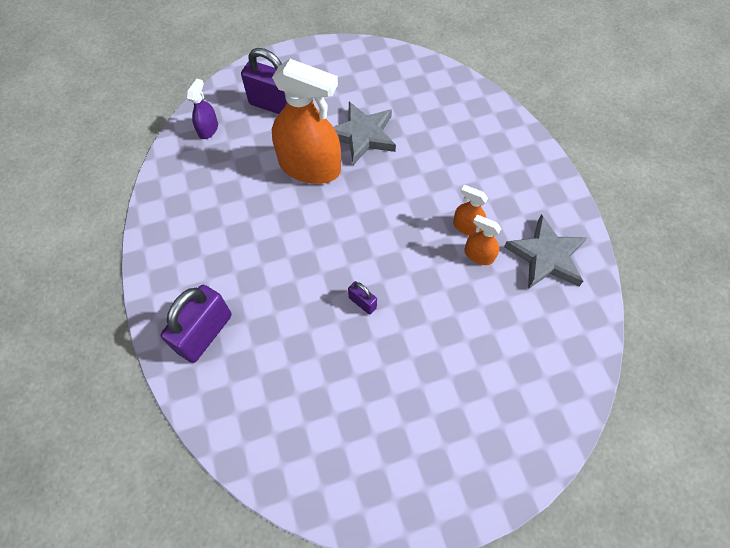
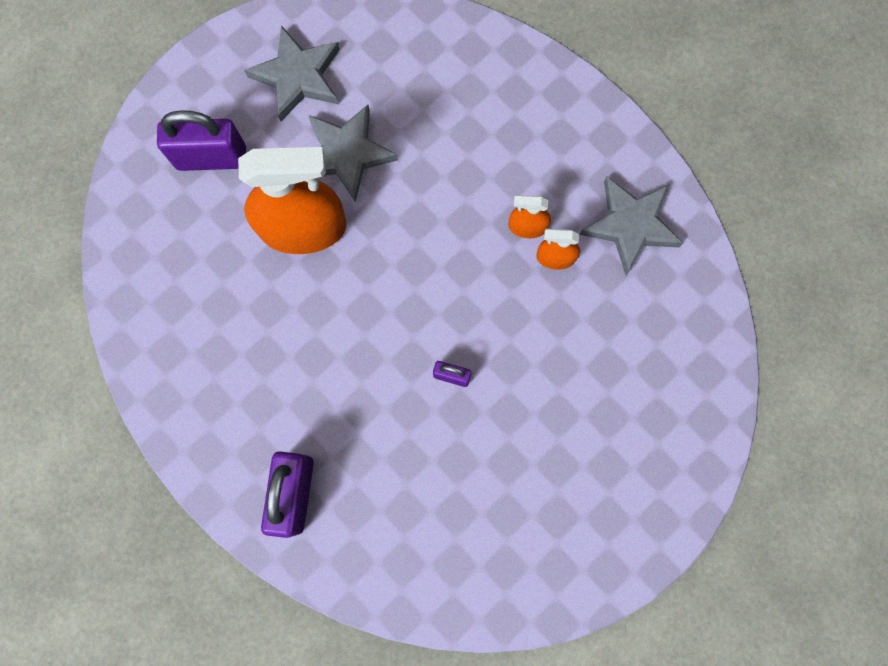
camera: 25 degrees left, 15 degrees up
purple spray bottle [187,79,218,139] -> none
none -> grey star [244,25,340,121]

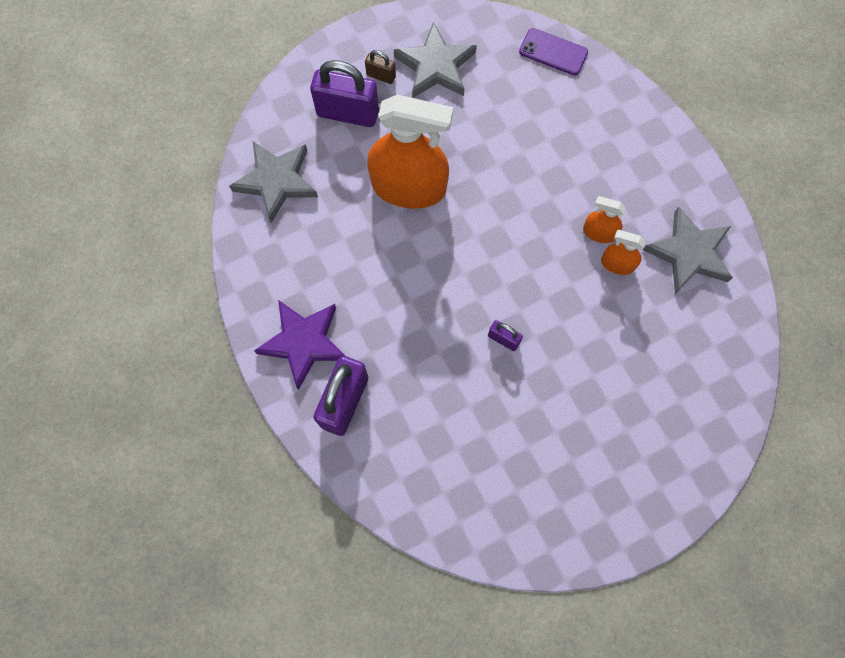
camera: 15 degrees right, 5 degrees down
grey star [308,105,398,203] -> grey star moved to [229,141,318,223]
none -> purple star [254,300,345,390]
none -> brown padlock [365,50,396,84]
none -> purple phone [519,28,588,75]

